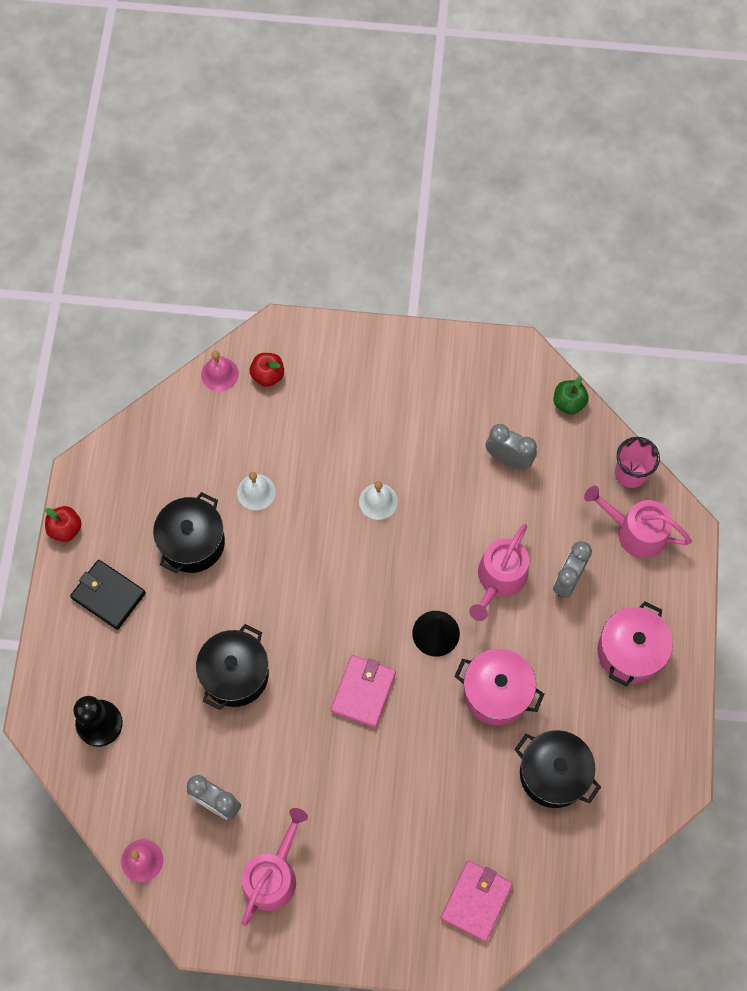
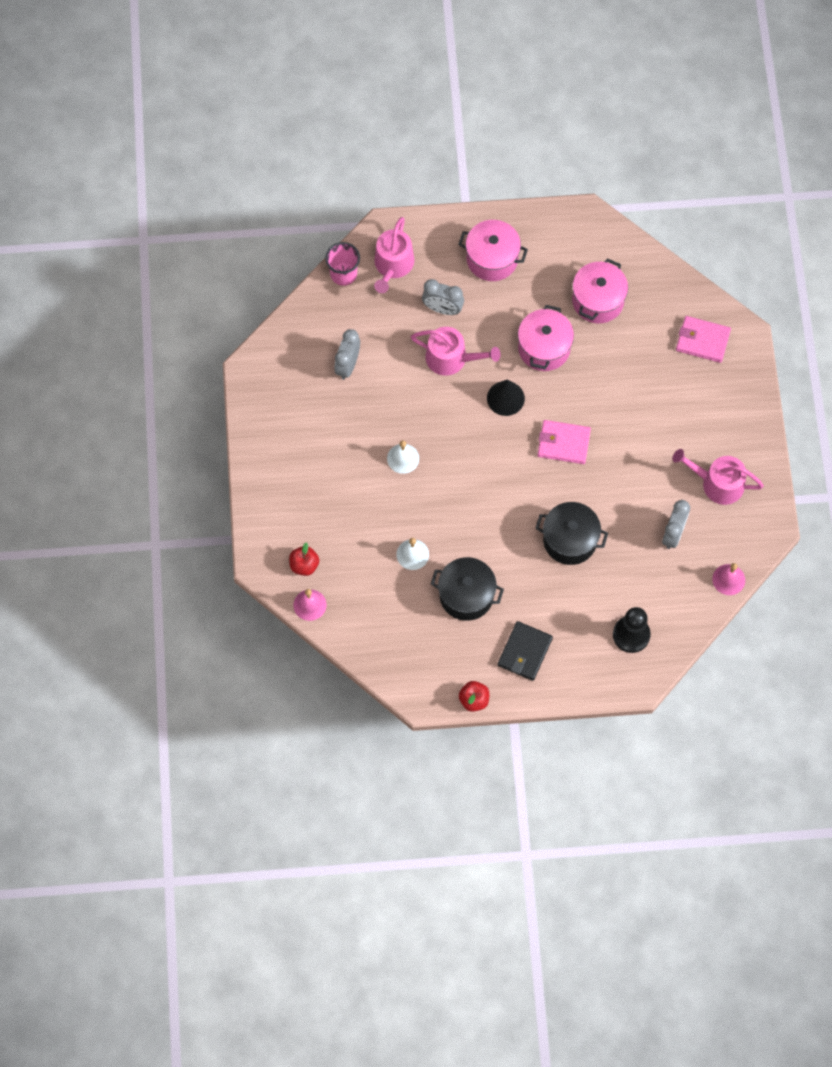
camera: 100 degrees left, 0 degrees up
black pot [514,730,601,808] -> pink pot [572,258,628,323]
green apple [553,376,589,414] -> none

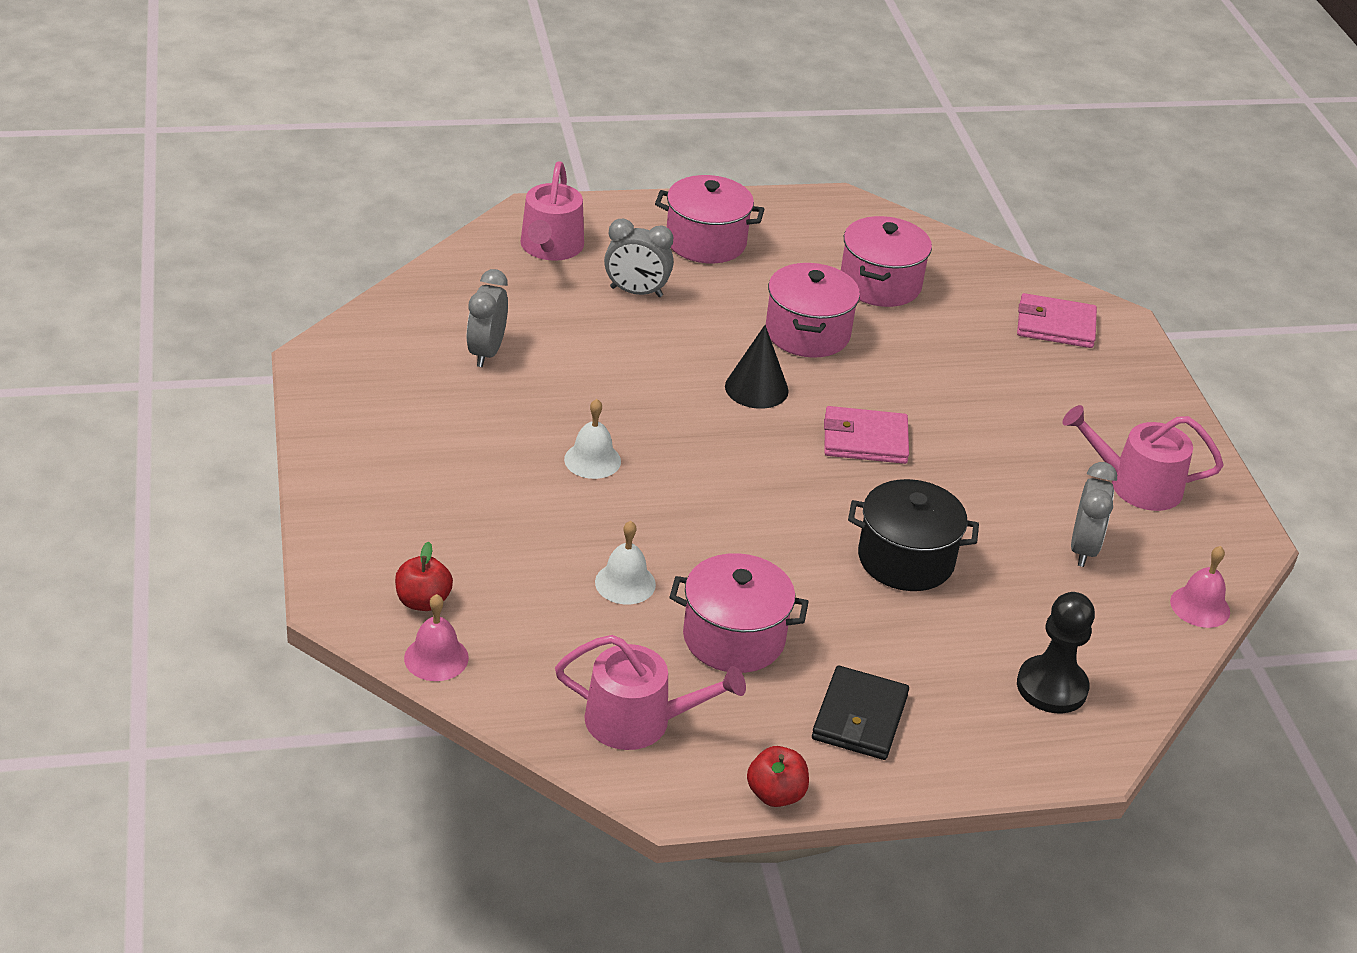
camera: 10 degrees left, 30 degrees down
pink cup [325,242,360,286] -> none
pink watering can [411,327,501,376] -> pink watering can moved to [555,635,746,750]
black pot [431,557,504,621] -> pink pot [669,553,809,673]

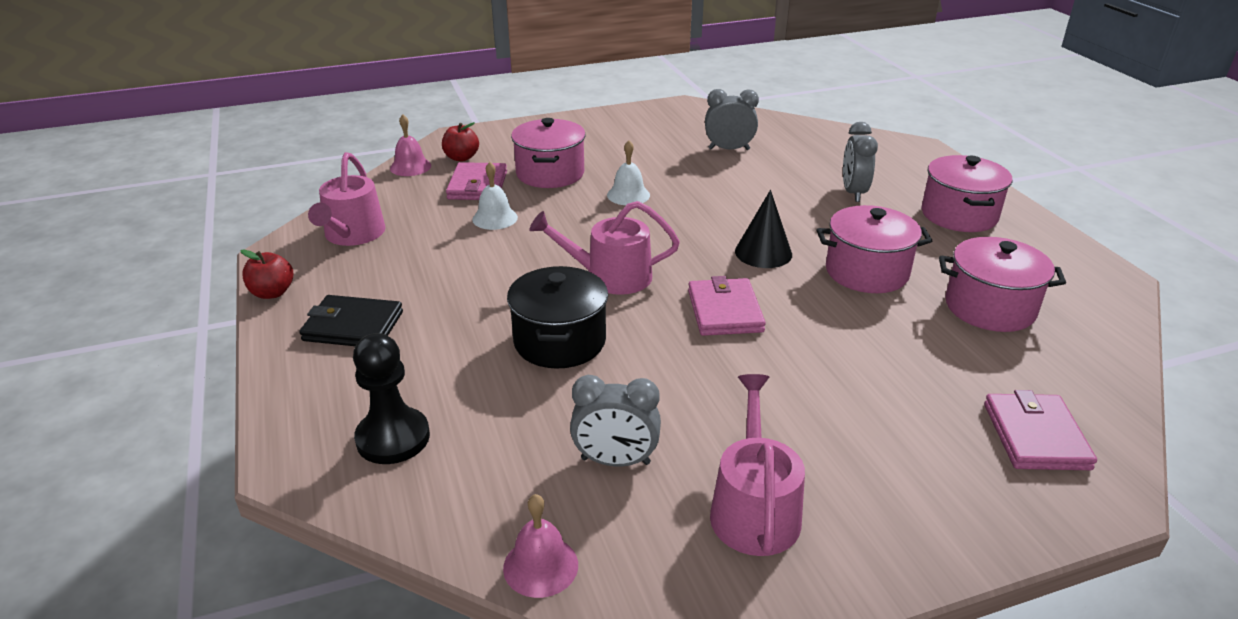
camera: 85 degrees right, 5 degrees down
pink watering can [520,161,584,261] -> pink watering can moved to [529,201,680,295]
pink pot [669,553,809,673] -> pink pot moved to [511,118,586,188]
none -> pink wallet [446,162,507,200]

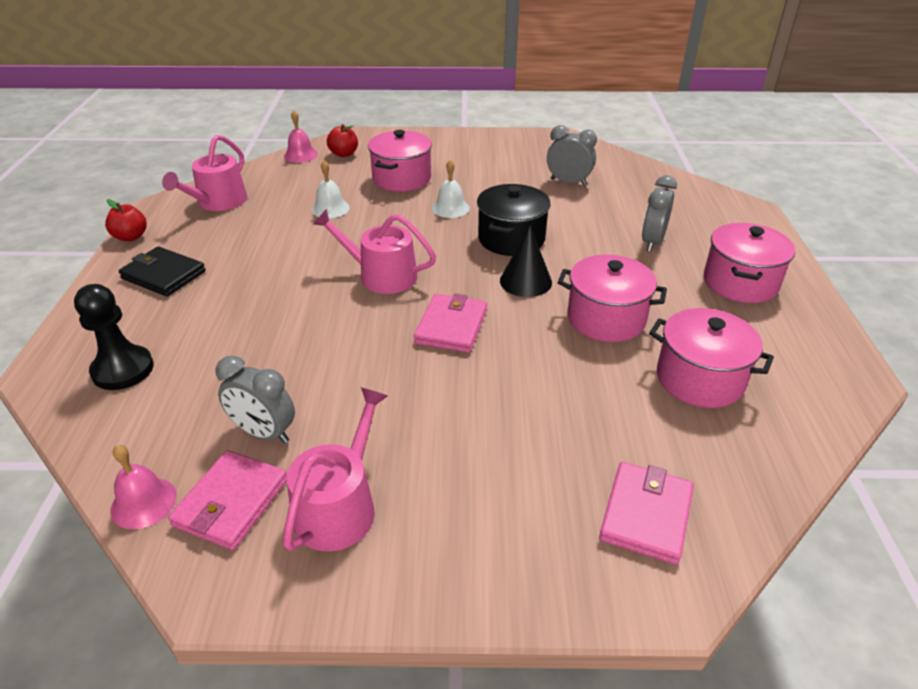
camera: 20 degrees right, 5 degrees up
pink wallet [446,162,507,200] -> pink wallet moved to [168,450,287,550]
black pot [507,266,608,369] -> black pot moved to [477,184,550,256]

